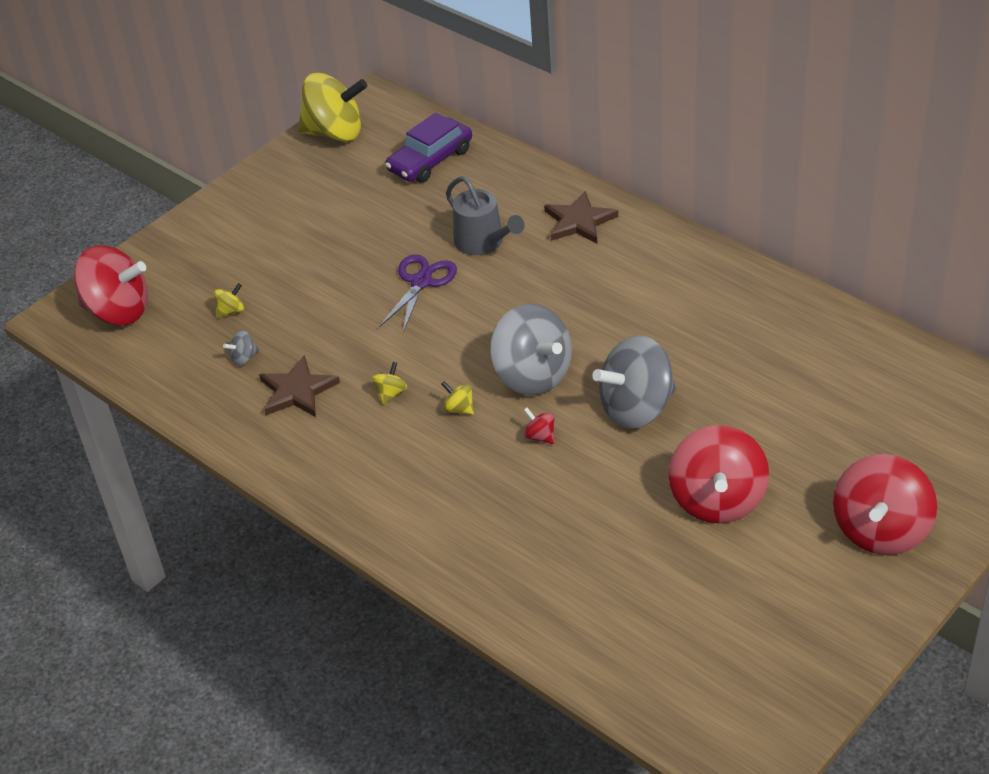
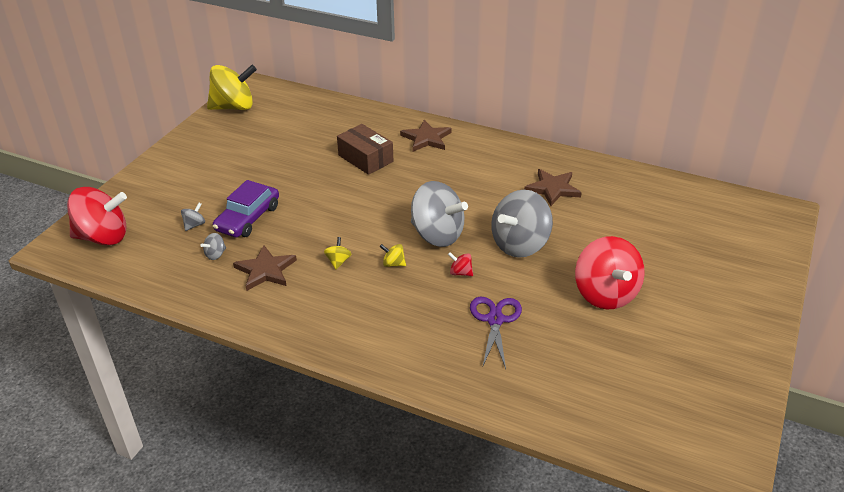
camera: 20 degrees left, 5 degrees down
yellow spinning top [214,283,244,318] -> grey spinning top [181,203,205,231]
purple scissors [379,254,457,332] -> purple scissors moved to [470,297,522,369]
purple car [385,113,472,183] -> purple car moved to [213,180,279,238]
grey watering can [446,176,525,255] -> brown box [337,124,393,175]
red spinning top [833,454,937,555] -> none
none -> brown star [524,169,582,206]

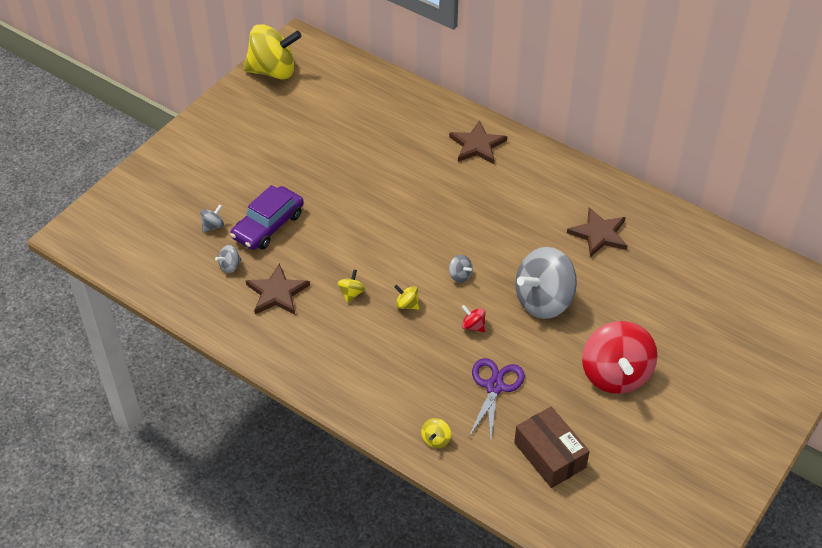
camera: 10 degrees right, 10 degrees up
red spinning top [67,187,127,245] -> none
brown box [337,124,393,175] -> brown box moved to [514,407,590,488]
grey spinning top [411,181,468,247] -> grey spinning top [449,255,473,283], size x0.40
none -> yellow spinning top [421,418,451,448]

